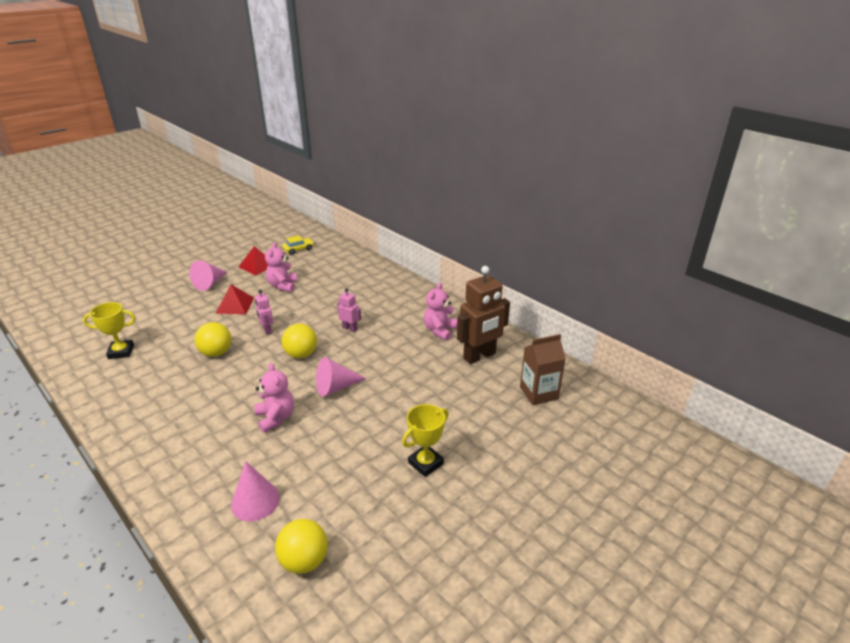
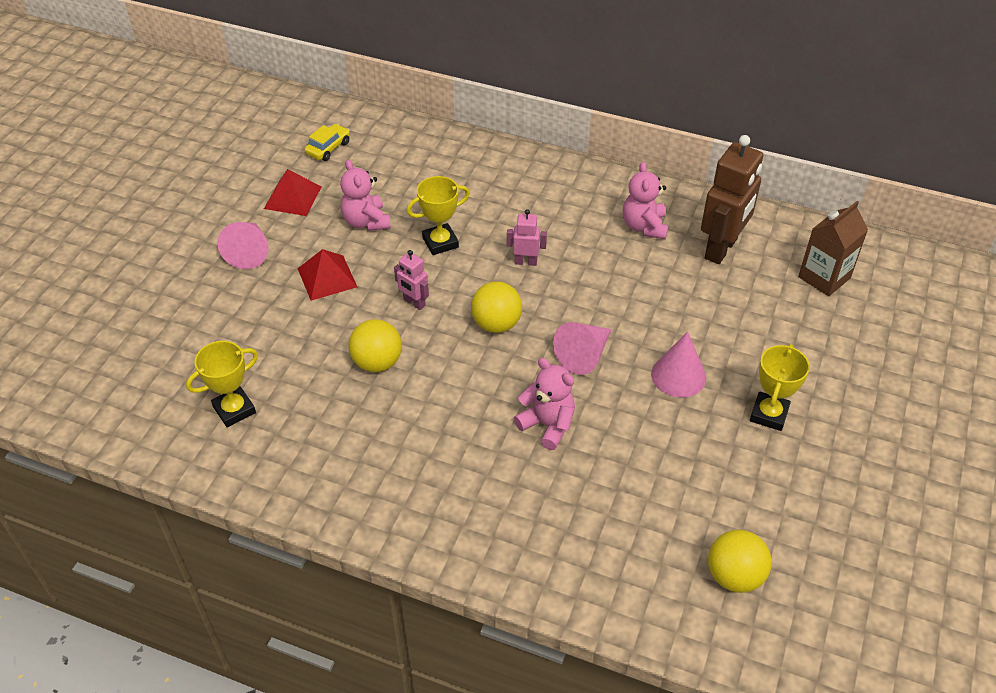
camera: 25 degrees left, 15 degrees up
pink cone [231,461,280,521] -> pink cone moved to [651,332,706,398]
none -> yellow trophy [407,176,470,255]

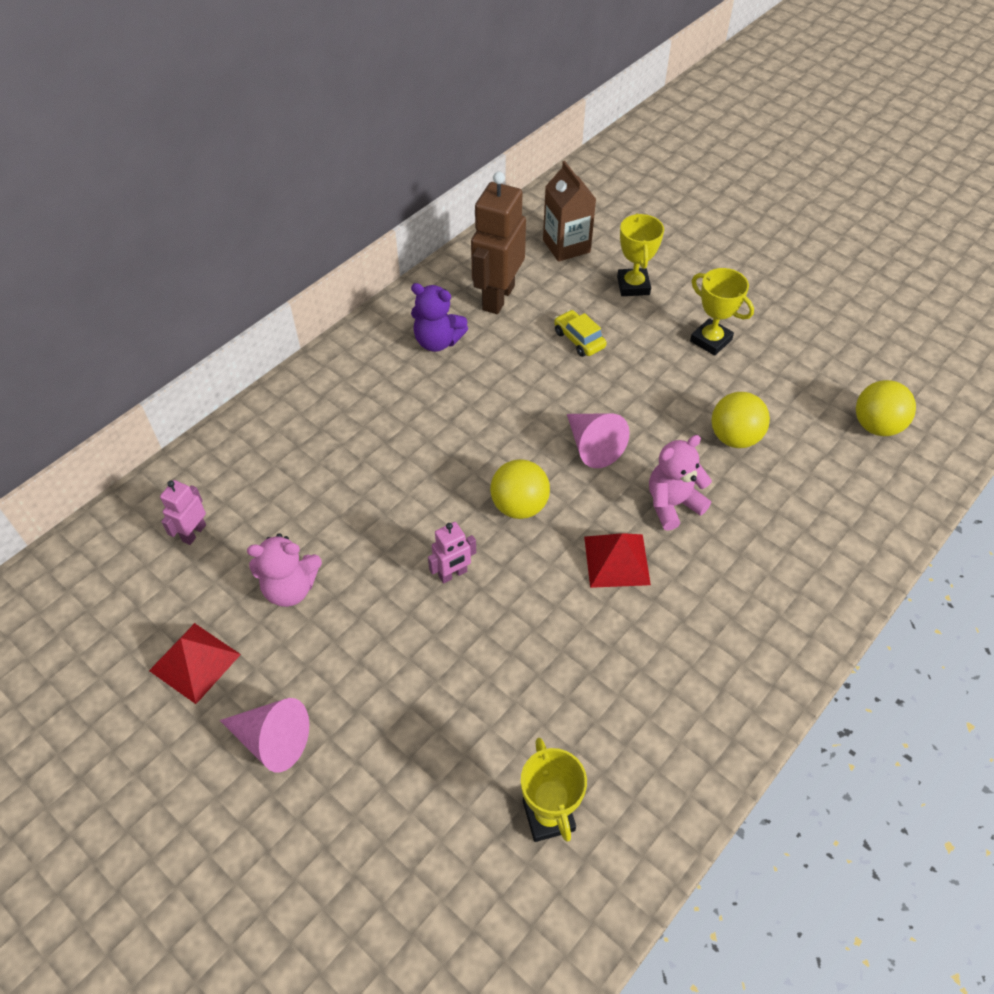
camera: 70 degrees left, 5 degrees up
red pyramid [297,249,357,301] -> red pyramid moved to [584,533,651,588]
yellow car [304,124,350,161] -> yellow car moved to [554,310,607,357]
yellow ball [349,319,402,372] -> yellow ball moved to [712,392,770,448]
yellow trophy [407,176,470,255] -> yellow trophy moved to [617,213,664,296]
pink robot [507,209,547,266] -> pink robot moved to [160,480,206,545]
pink teddy bear [623,162,668,239] -> purple teddy bear [411,283,468,352]
pink cone [651,332,706,398] -> none
brown robot [701,135,763,264] -> brown robot turned 120 degrees counterclockwise [471,172,526,314]

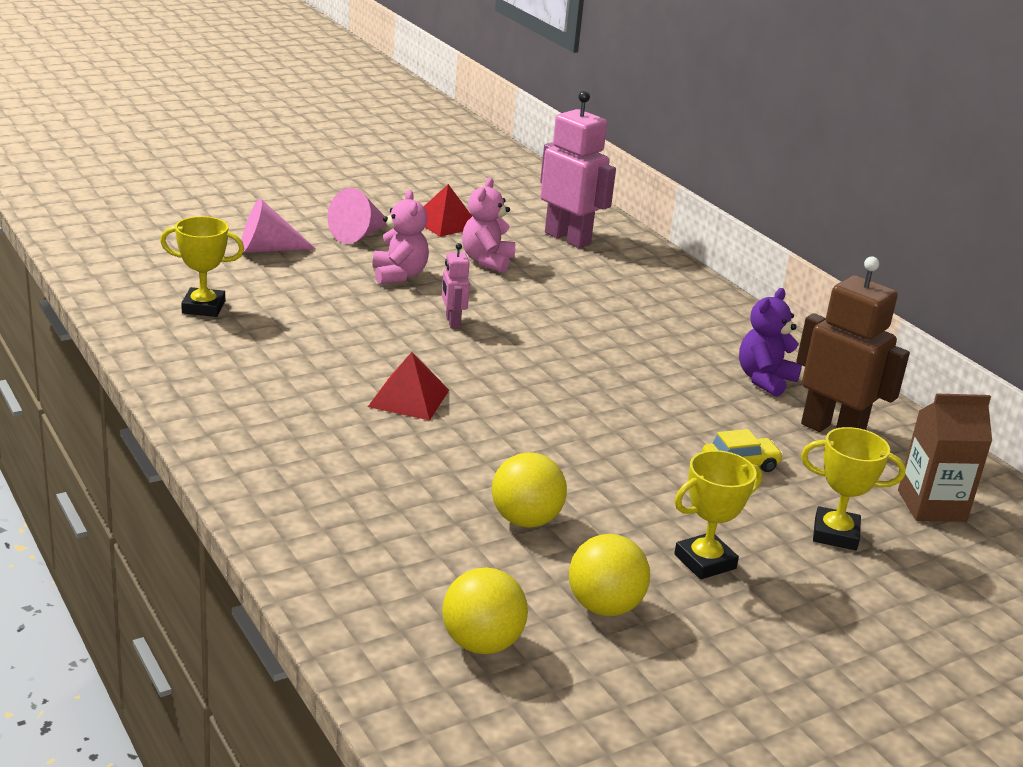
camera: 105 degrees right, 25 degrees down
pink robot [160,480,206,545] -> pink robot [540,91,616,248], size x2.03
yellow ball [490,459,550,519] -> yellow ball moved to [569,534,650,616]
pink cone [567,413,630,468] -> pink cone moved to [241,199,316,253]
pink teddy bear [649,435,712,531] -> pink teddy bear moved to [373,190,429,284]

